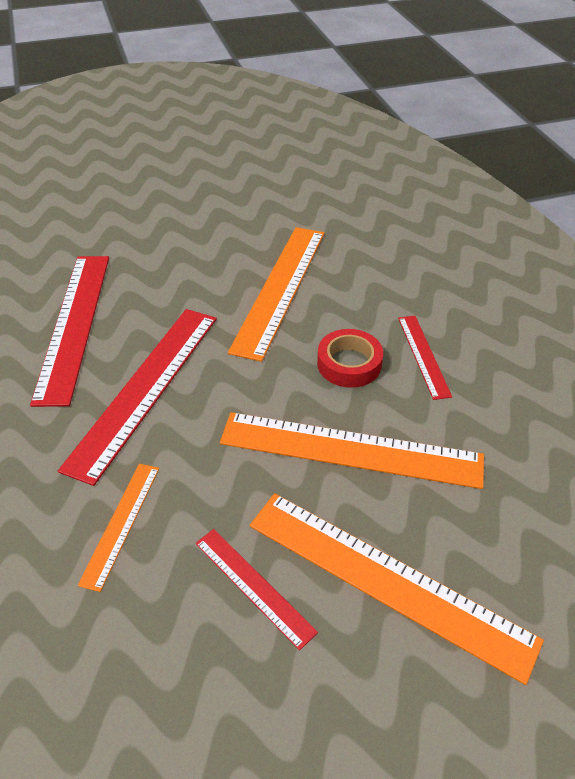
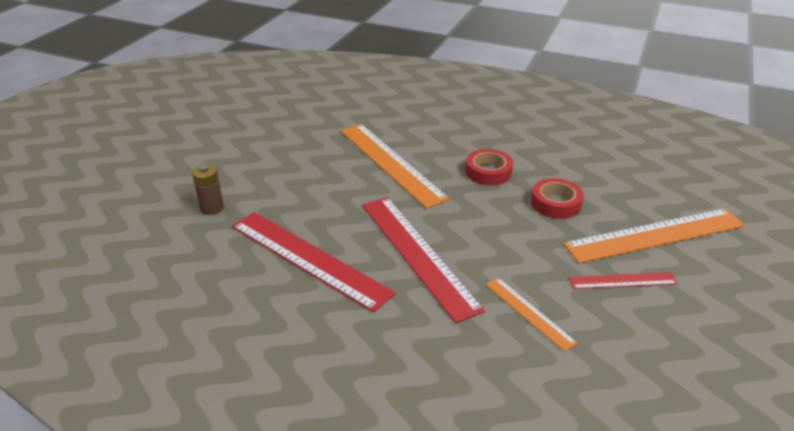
camera: 50 degrees left, 10 degrees down
orange ruler [220,412,484,489] -> red tape [531,178,583,219]
red ruler [398,316,452,400] -> none
none -> brown battery [192,164,224,215]

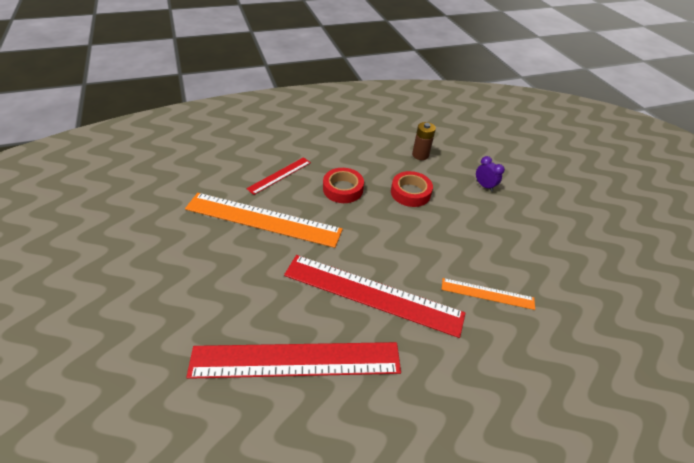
camera: 45 degrees left, 10 degrees up
brown battery [192,164,224,215] -> brown battery moved to [412,122,436,160]
orange ruler [563,208,745,263] -> purple clock [476,156,505,192]
red ruler [569,272,678,289] -> red ruler moved to [246,157,311,195]

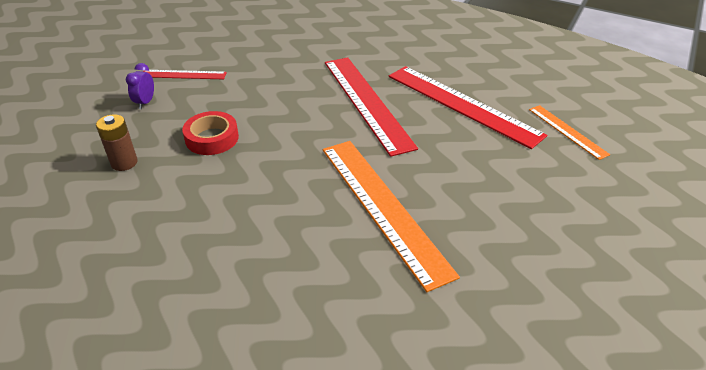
camera: 130 degrees left, 5 degrees down
red ruler [246,157,311,195] -> red ruler moved to [143,70,227,79]
red tape [323,168,364,203] -> none
orange ruler [442,278,535,310] -> orange ruler moved to [529,105,610,160]

